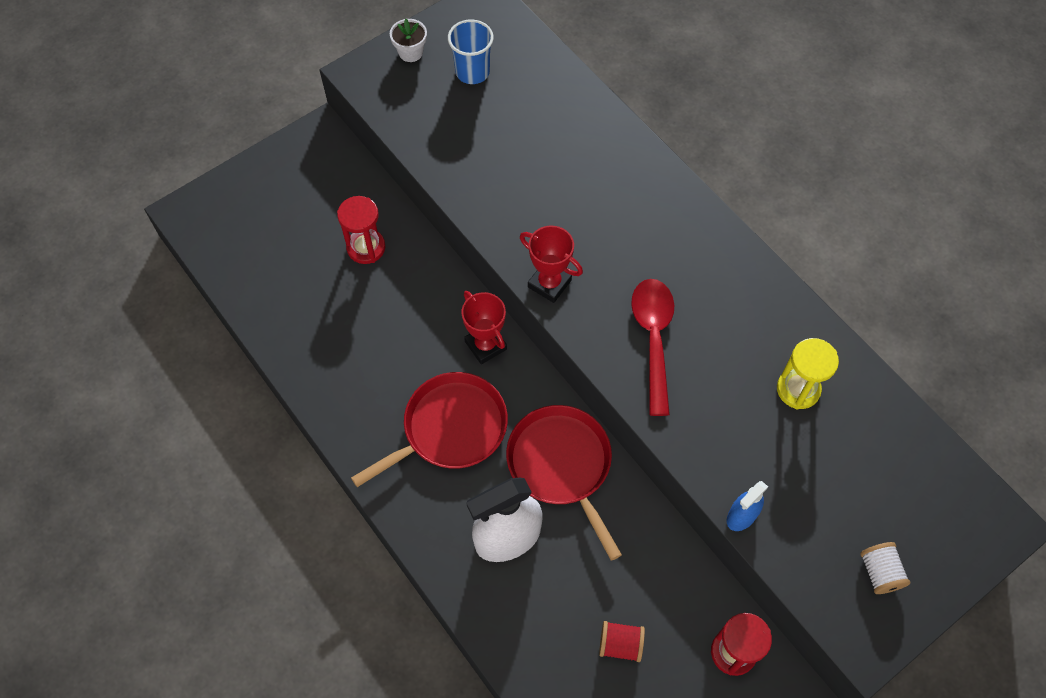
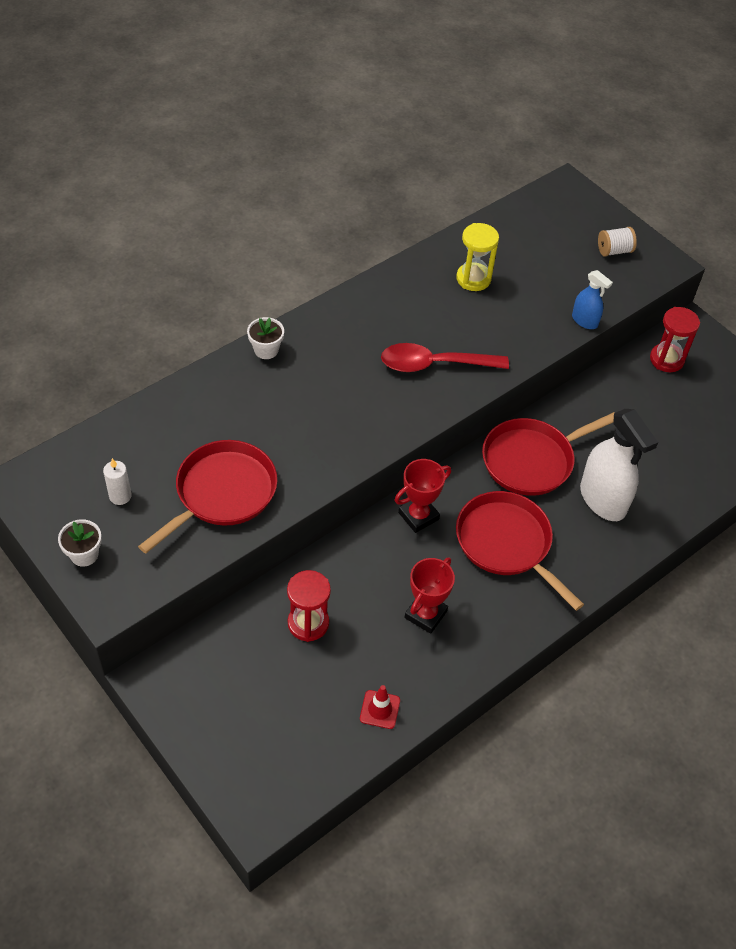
camera: 95 degrees left, 10 degrees down
blue cup [448,19,494,84] -> white candle [103,458,132,505]
red trophy [520,226,583,303] -> red trophy moved to [405,558,455,634]
red spool [599,621,645,662] -> none
none -> red pan [138,440,277,554]
none -> white flower pot [247,317,284,359]
none -> red traffic cone [360,685,400,729]

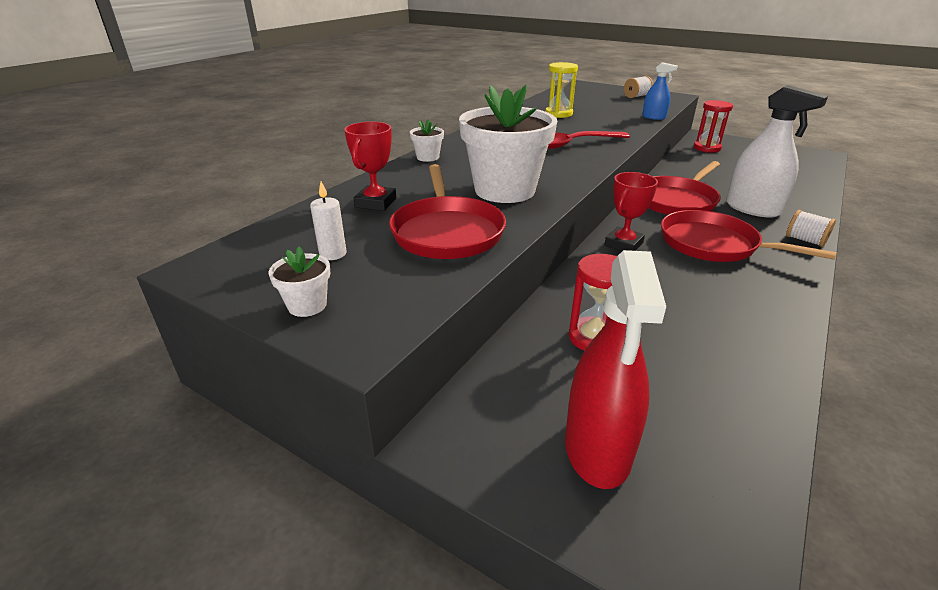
camera: 15 degrees left, 20 degrees down
red pan [138,440,277,554] -> red pan turned 150 degrees clockwise [389,164,506,259]
red traffic cone [360,685,400,729] -> none
red trophy [405,558,455,634] -> red trophy moved to [344,121,396,211]
none -> white flower pot [459,85,557,203]
none -> red spray bottle [565,250,666,489]
none -> white spool [786,210,836,247]

